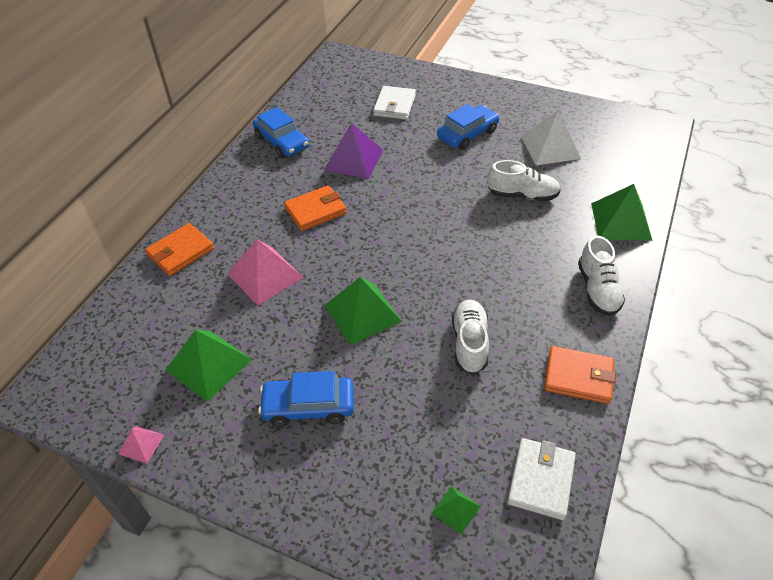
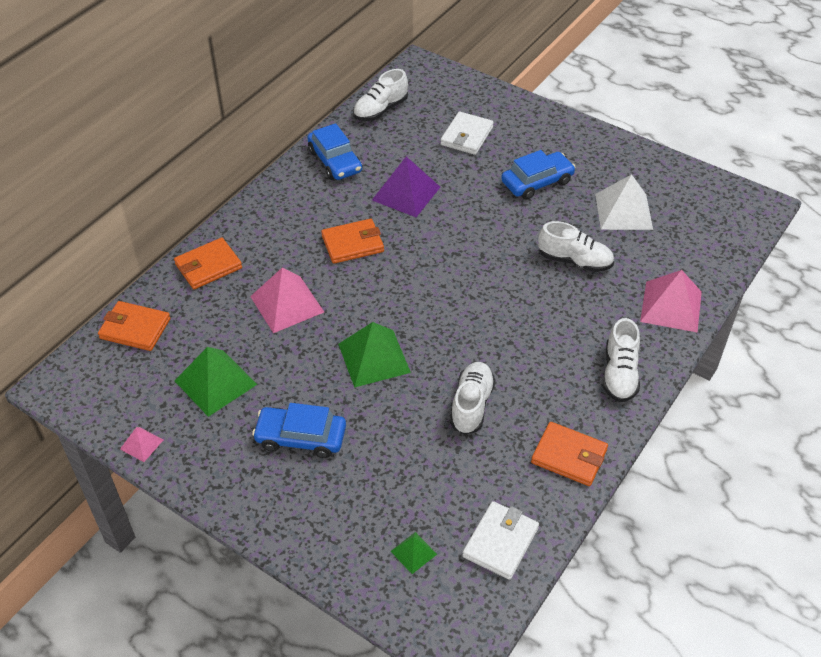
camera: 10 degrees right, 0 degrees up
green pyramid [591,184,653,241] -> pink pyramid [640,270,702,332]
none -> orange wallet [98,301,170,351]
none -> white shoe [353,69,408,121]

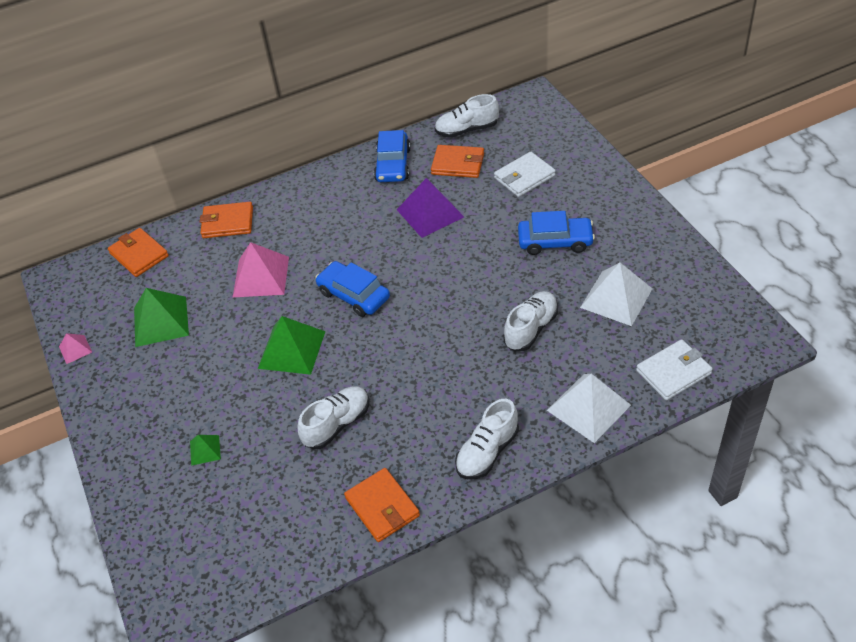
camera: 35 degrees right, 0 degrees up
blue car [252,403,346,458] -> blue car moved to [315,261,390,317]
orange wallet [321,219,384,264] -> orange wallet moved to [431,145,484,178]
green pyramid [390,532,437,574] -> green pyramid moved to [190,435,221,466]
white wallet [462,501,539,580] -> white wallet moved to [636,339,713,400]
white shoe [538,221,614,272] -> white shoe turned 105 degrees counterclockwise [503,291,558,351]
pink pyramid [640,270,702,332] -> white pyramid [547,374,631,443]

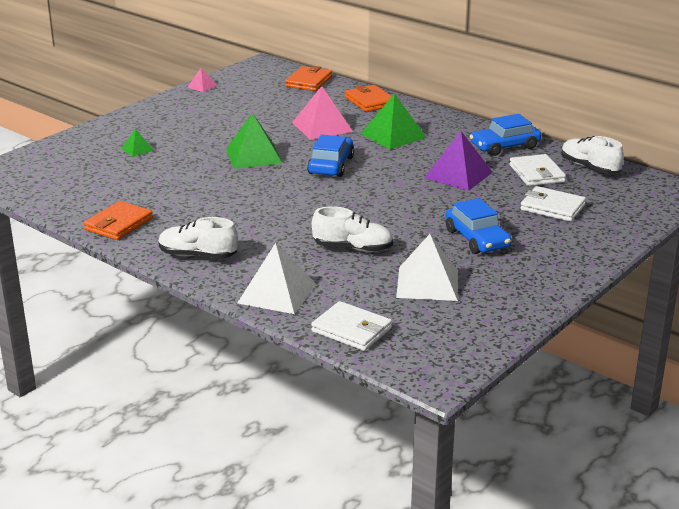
camera: 60 degrees right, 20 degrees down
green pyramid [134,288,189,347] -> green pyramid moved to [361,93,427,149]
white shoe [298,386,369,449] -> none
orange wallet [431,145,484,178] -> white wallet [509,154,566,186]

